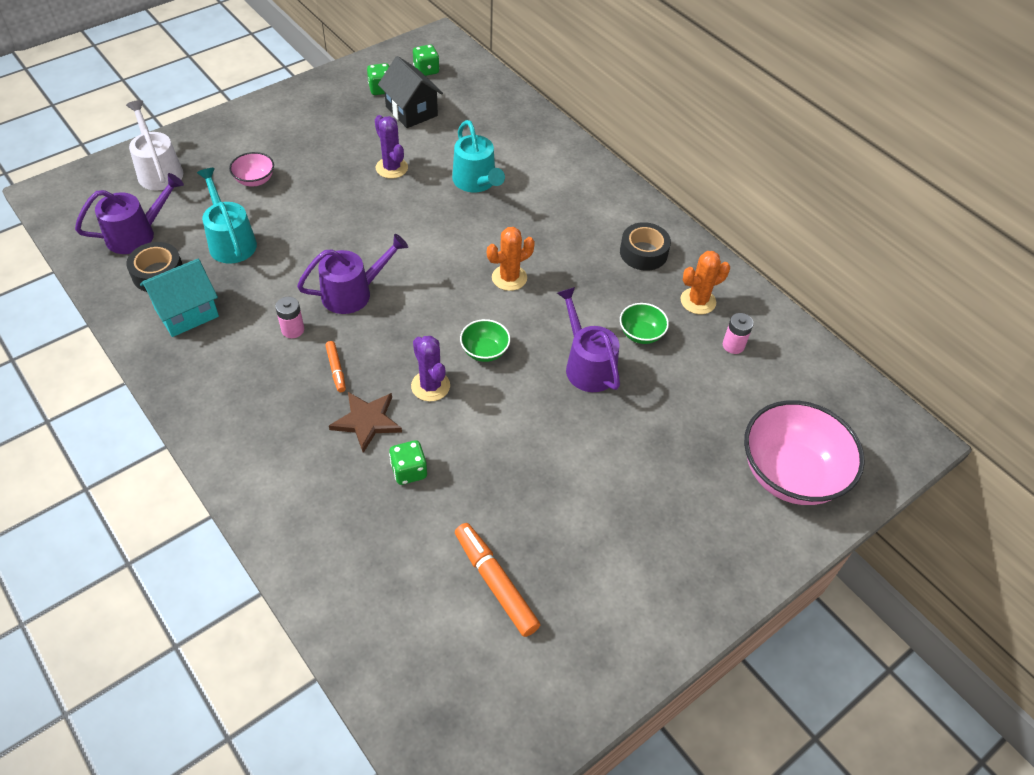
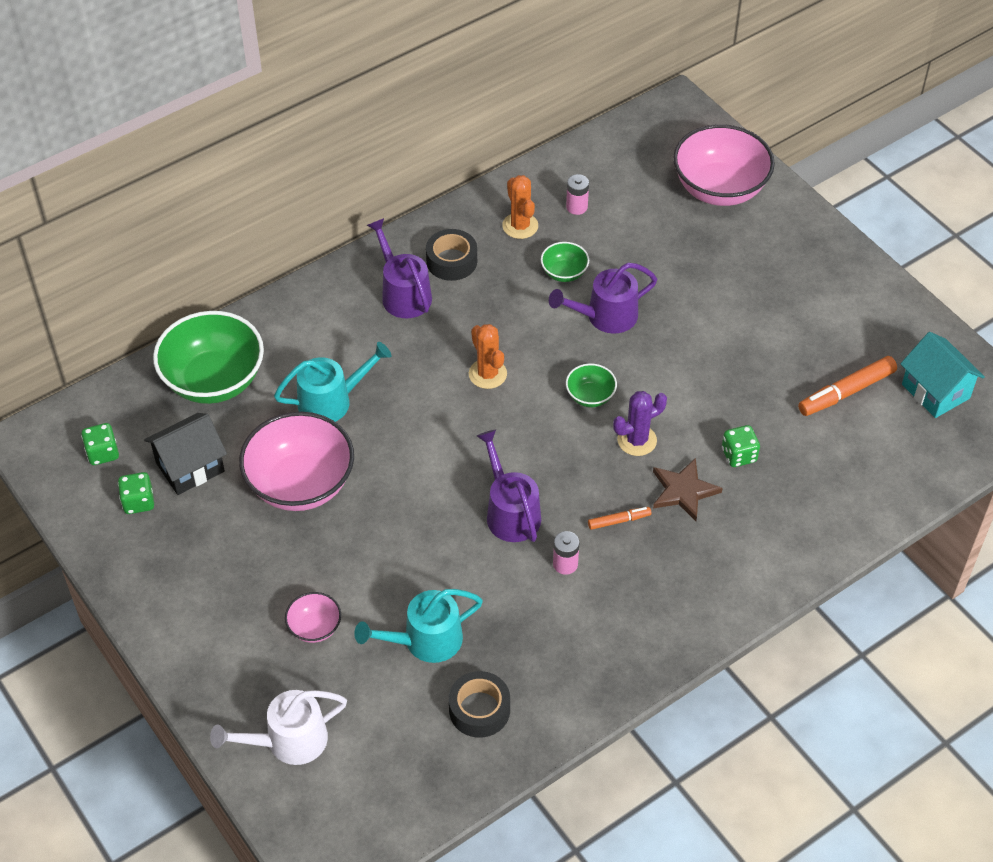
camera: 85 degrees left, 0 degrees up
purple watering can [75,173,184,254] -> purple watering can moved to [367,218,432,318]
turquoise house [140,259,219,337] -> turquoise house moved to [901,332,985,418]
purple cactus [375,115,408,179] -> pink bowl [239,412,354,511]
none -> green bowl [153,311,264,404]

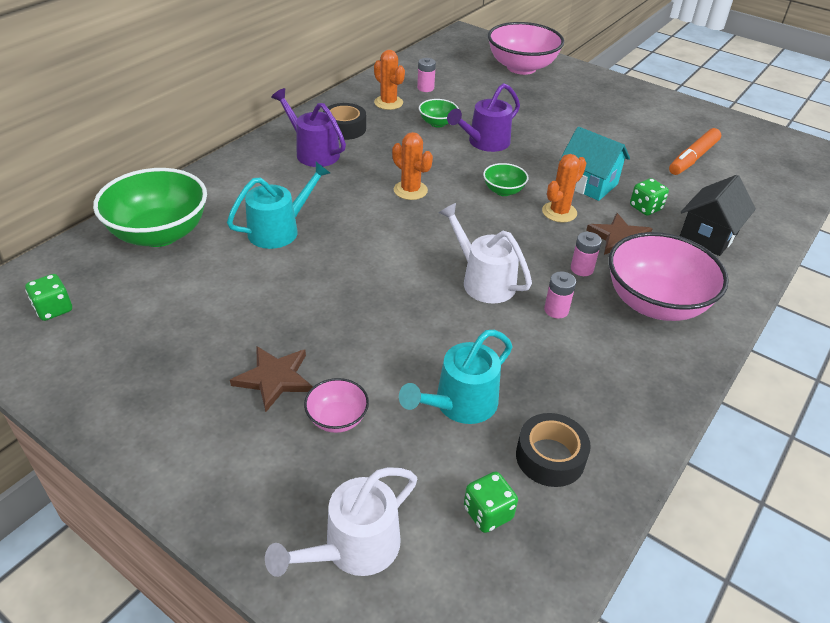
camera: 20 degrees left, 10 degrees down
green dice [118,472,154,514] -> green dice moved to [464,471,518,533]
black house [144,413,227,495] -> black house moved to [680,175,756,256]
pink bowl [239,412,354,511] -> pink bowl moved to [609,232,729,321]
purple watering can [477,429,541,542] -> white watering can [439,203,532,303]
orange marker [588,507,651,530] -> pink battery [571,232,602,276]
purple cactus [613,391,667,456] -> orange cactus [542,154,586,223]
turquoise house [901,332,985,418] -> turquoise house moved to [560,127,630,201]
none -> brown star [230,346,313,412]

